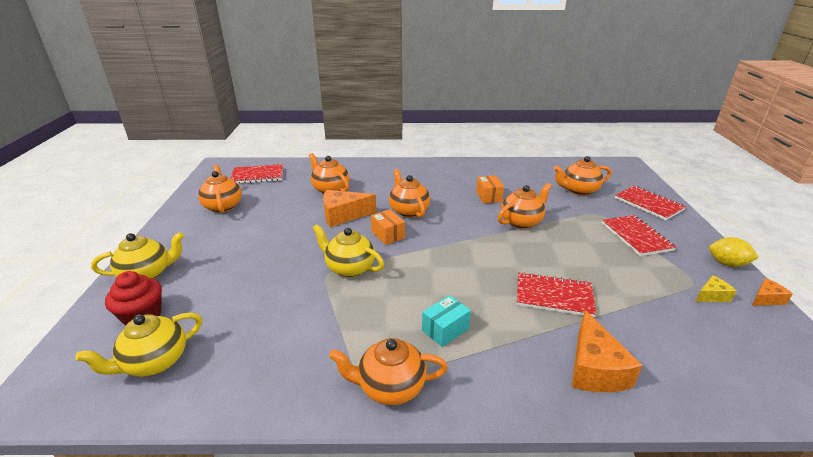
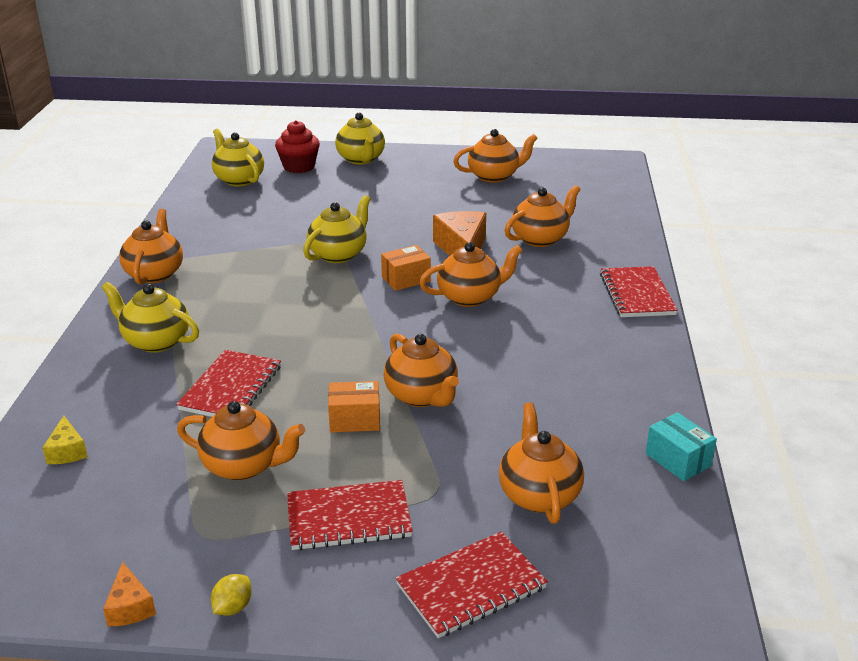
camera: 95 degrees right, 0 degrees up
red notebook [230,164,283,184] -> red notebook moved to [600,266,678,317]
turquoise box [422,295,471,347] -> turquoise box moved to [646,412,717,481]
orange box [476,175,504,203] -> orange box moved to [328,381,380,432]
orange cheese [572,310,643,392] -> none
yellow cheese [695,275,736,302] -> yellow cheese moved to [42,416,88,464]
yellow lemon [709,237,759,267] -> yellow lemon [211,574,252,616], size x0.65
none -> yellow teapot [101,282,199,353]
none -> orange teapot [177,401,305,480]

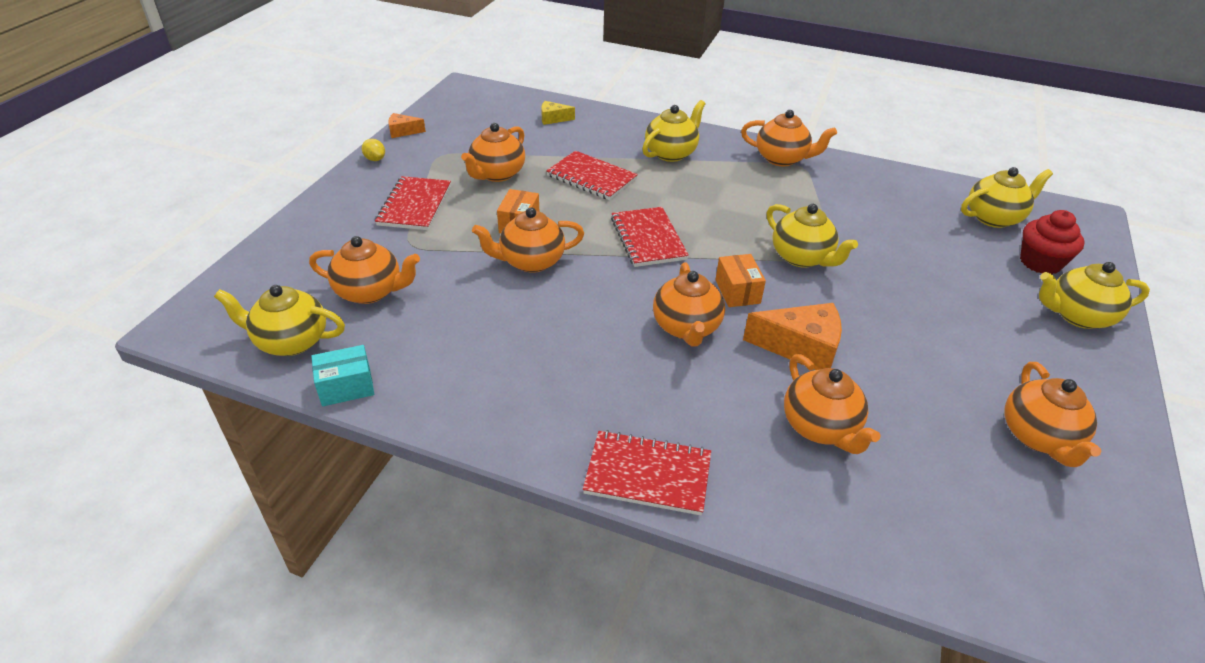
camera: 105 degrees right, 10 degrees up
red notebook [396,531,548,638] -> red notebook moved to [611,207,689,267]
none -> yellow teapot [214,285,345,356]

